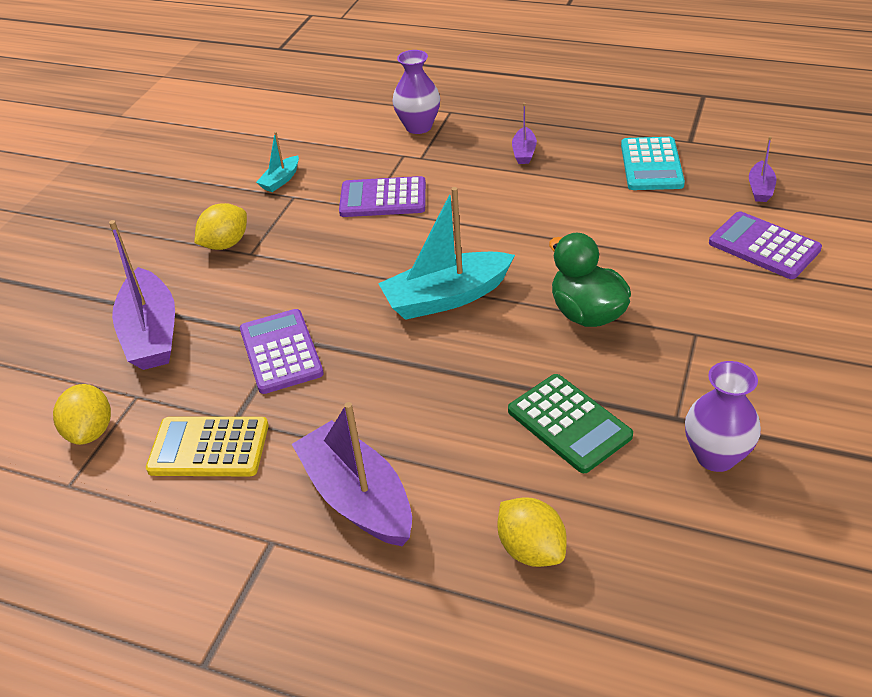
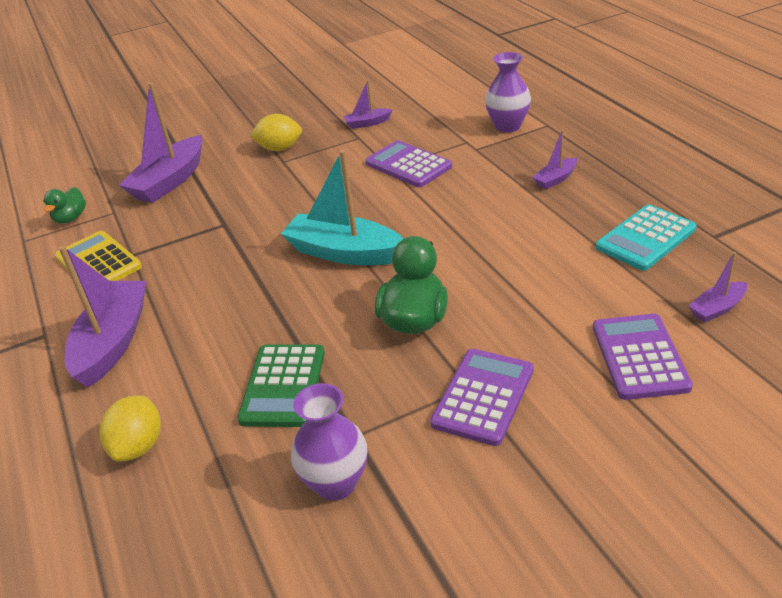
camera: 45 degrees right, 5 degrees down
yellow lemon [53,384,111,445] -> green duck [43,187,86,224]
purple calculator [240,309,324,394] -> purple calculator moved to [430,349,534,446]
turquoise boat [256,132,299,192] -> purple boat [343,80,392,129]

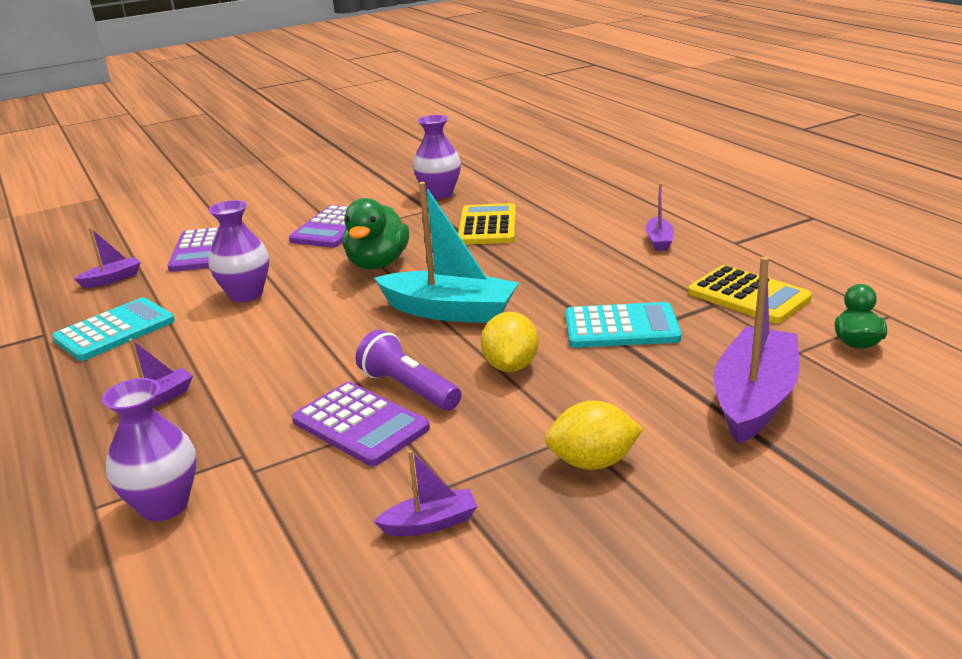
camera: 175 degrees right, 10 degrees down
purple boat [59,246,147,387] -> purple boat [645,183,674,251], size x0.48
yellow lemon [99,396,161,462] -> yellow lemon moved to [481,312,539,372]
green calculator [237,344,325,427] -> yellow calculator [458,203,516,245]
none -> purple vase [208,200,269,302]
none -> purple flashlight [356,329,461,411]
none -> turquoise calculator [565,302,682,348]

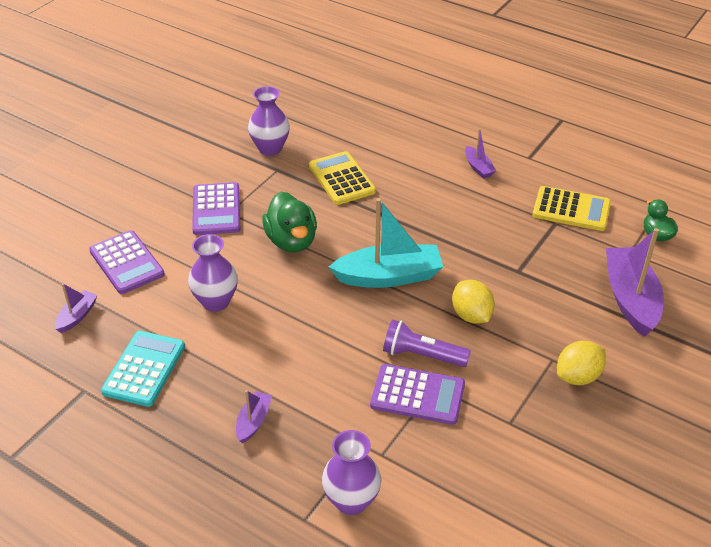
camera: 30 degrees left, 15 degrees up
purple boat [374,450,478,536] -> none
turquoise calculator [565,302,682,348] -> none

